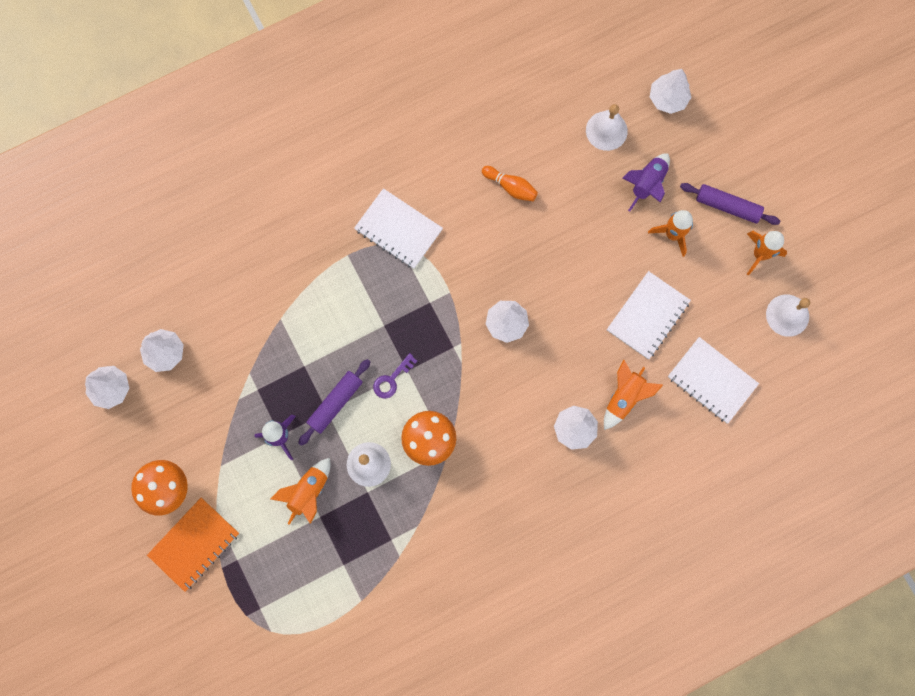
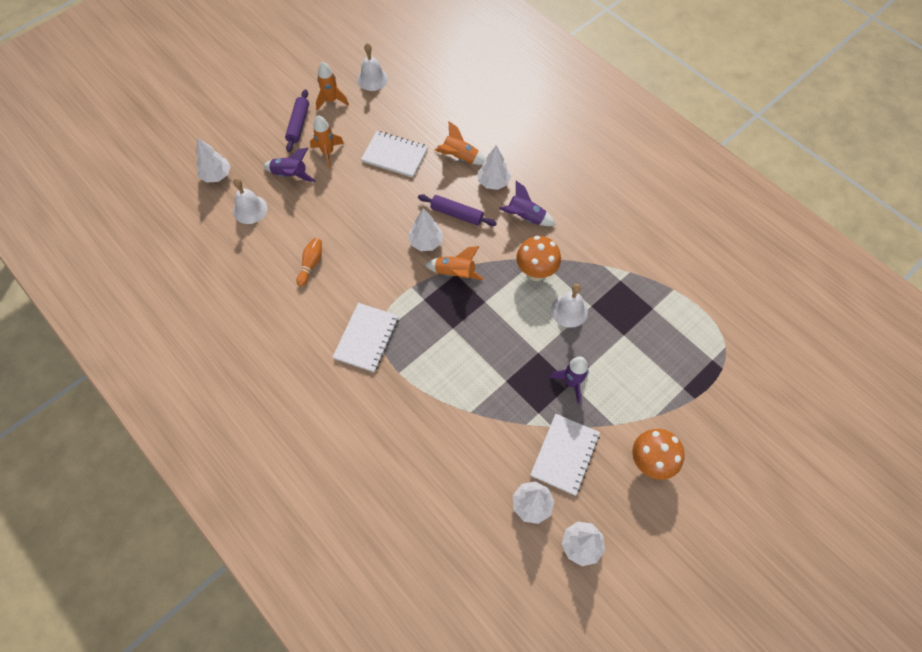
camera: 105 degrees left, 15 degrees down
orange notebook [147,498,239,592] -> none
orange rocket [271,458,330,525] -> orange rocket moved to [425,246,484,280]
purple rolling pin [298,359,370,446] -> purple rolling pin moved to [418,194,497,226]
purple key [373,353,417,399] -> none
white notebook [668,337,759,423] -> white notebook moved to [530,414,600,495]
none -> purple rocket [499,181,556,226]

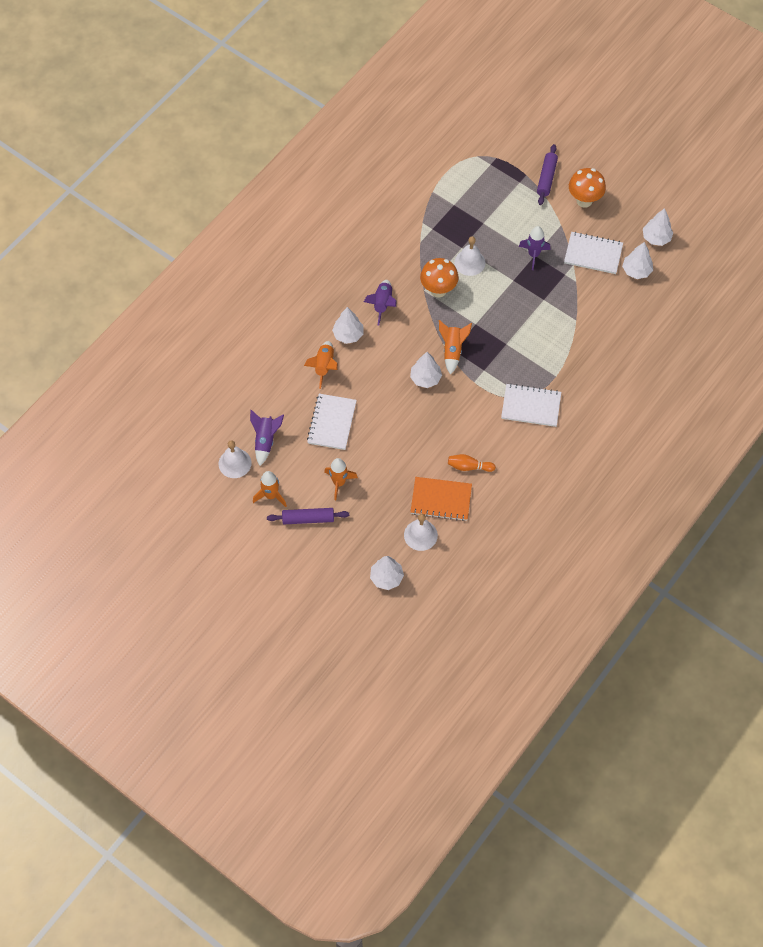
camera: 100 degrees left, 0 degrees up
purple rocket [263,148,316,182] -> purple rocket moved to [250,410,284,466]
purple rolling pin [418,194,497,226] -> purple rolling pin moved to [537,144,558,205]
none -> orange notebook [411,477,472,521]

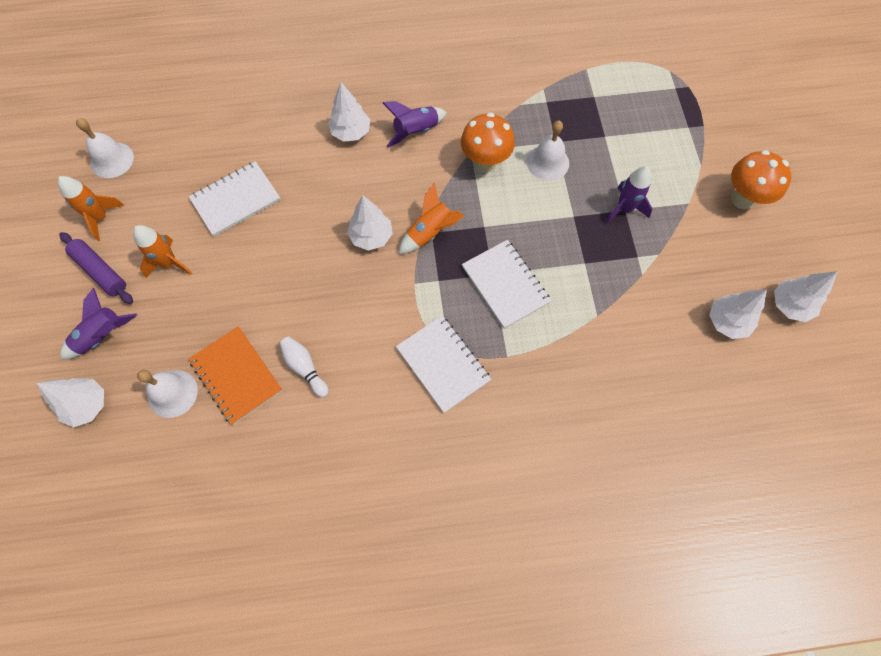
camera: 45 degrees right, 5 degrees up
purple rocket [250,410,284,466] -> purple rocket moved to [60,288,137,360]
orange rocket [304,341,338,389] -> none
orange bowling pin [448,454,496,472] -> white bowling pin [279,336,329,398]
purple rolling pin [537,144,558,205] -> none
white notebook [564,232,623,274] -> white notebook moved to [462,240,551,329]

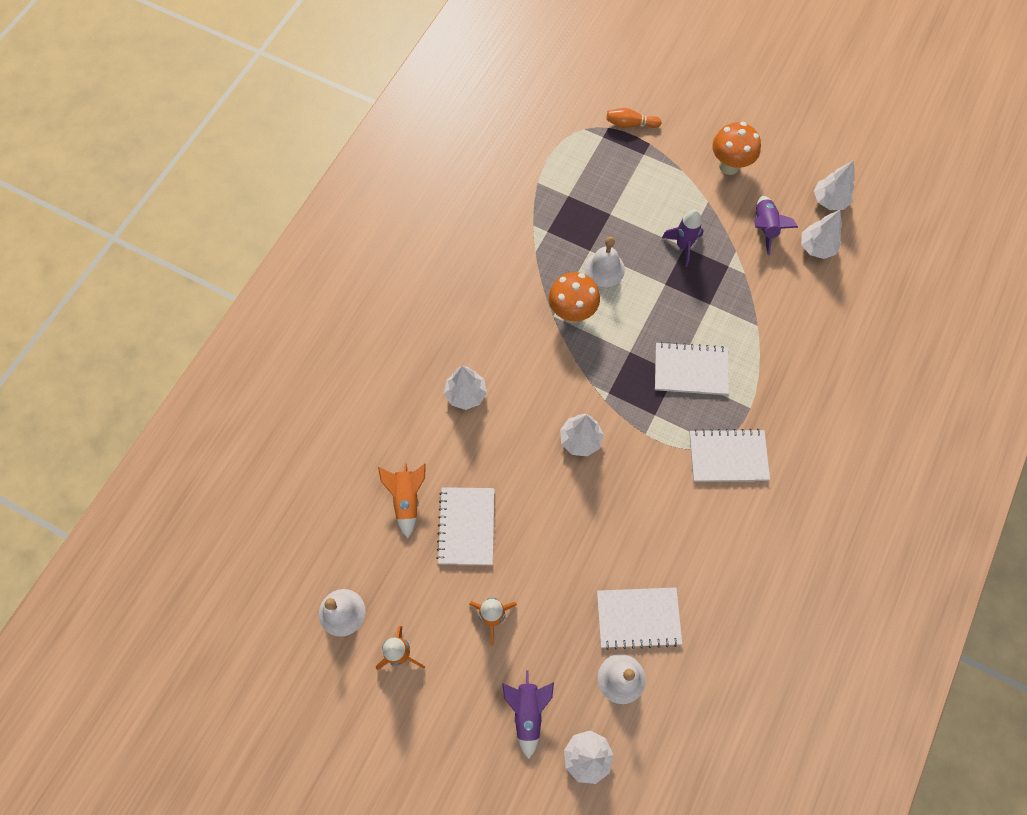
camera: 55 degrees left, 0 degrees up
purple rolling pin [59,232,133,304] -> none
orange notebook [189,326,283,425] -> white notebook [597,587,682,650]
white bowling pin [279,336,329,398] -> none
purple rocket [383,101,447,147] -> purple rocket moved to [754,196,798,255]
orange rocket [399,183,465,254] -> orange rocket moved to [378,463,426,538]
none -> orange bowling pin [607,108,661,128]

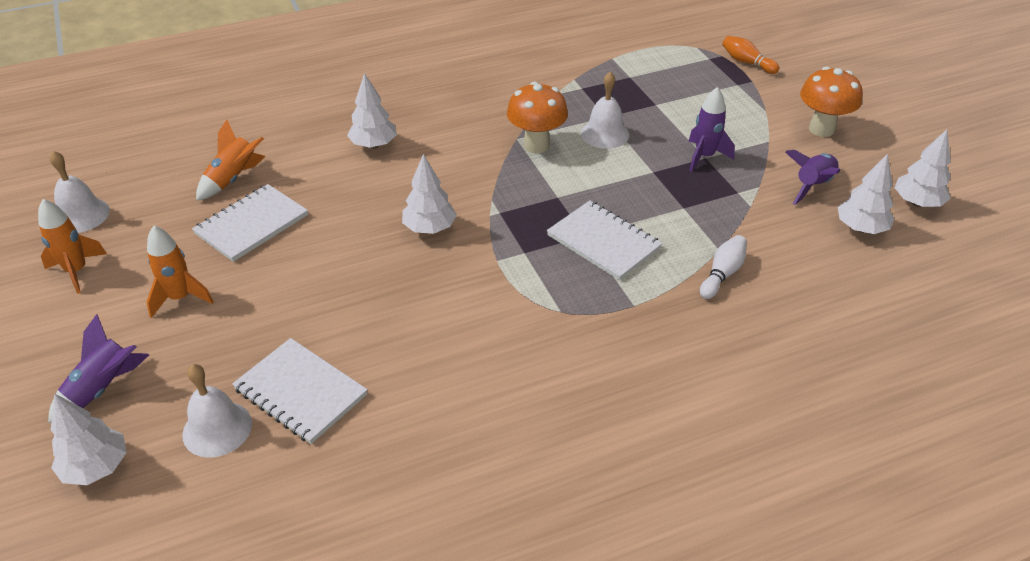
camera: 40 degrees right, 25 degrees down
white notebook [689,429,770,482] -> none
none -> white bowling pin [700,235,747,299]

